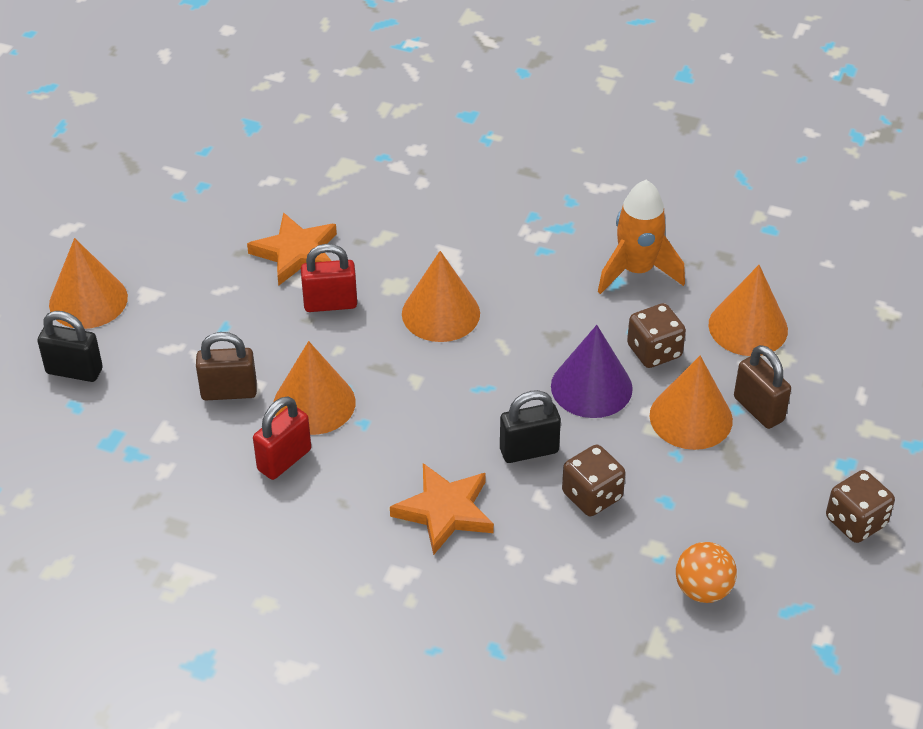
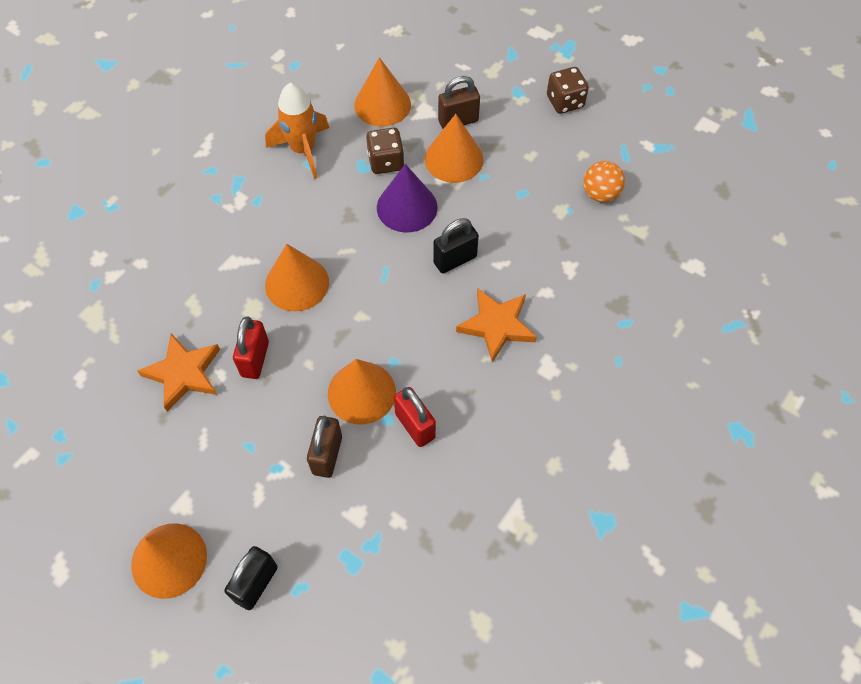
camera: 75 degrees left, 15 degrees up
black padlock [500,390,561,463] -> black padlock turned 60 degrees clockwise [433,218,479,273]
brown dice [562,444,626,516] -> none

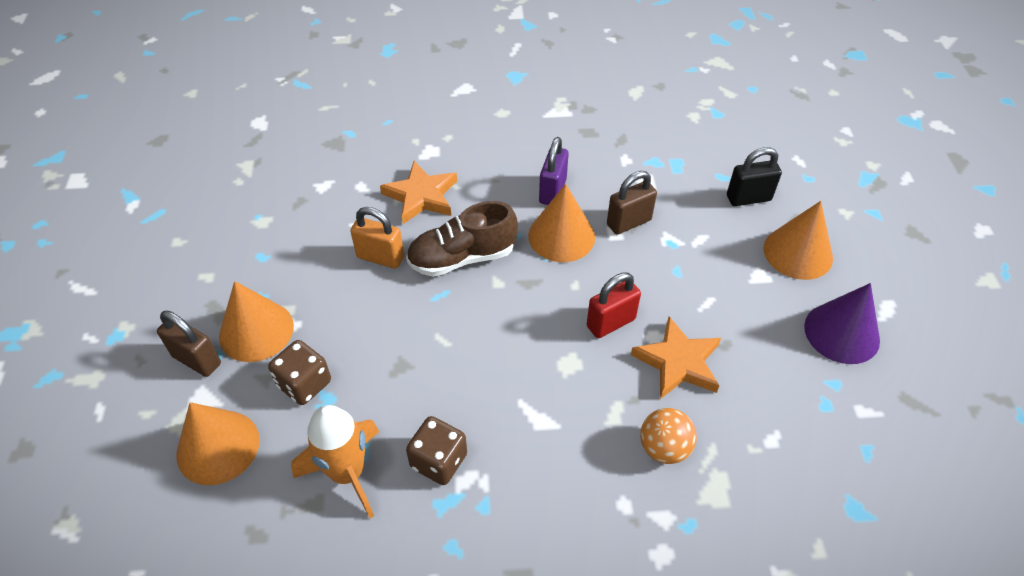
camera: 130 degrees left, 10 degrees down
orange cone [265,244,329,311] -> none
purple cone [377,164,437,233] -> purple cone moved to [804,283,880,364]
red padlock [394,387,436,447] -> purple padlock [539,137,569,205]
black padlock [433,218,479,273] -> orange padlock [350,207,404,269]
brown dice [547,67,589,114] -> brown dice moved to [406,416,467,485]
orange ball [583,161,625,203] -> orange ball moved to [640,408,697,464]
none -> brown shoe [406,201,518,277]

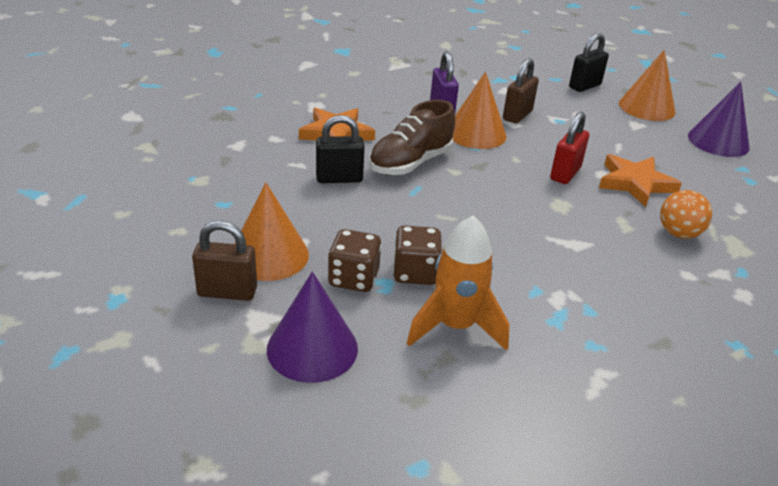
camera: 30 degrees left, 15 degrees down
orange cone [176,402,260,485] -> purple cone [267,272,358,383]
orange padlock [350,207,404,269] -> black padlock [316,115,365,183]
brown dice [406,416,467,485] -> brown dice moved to [393,225,442,285]

